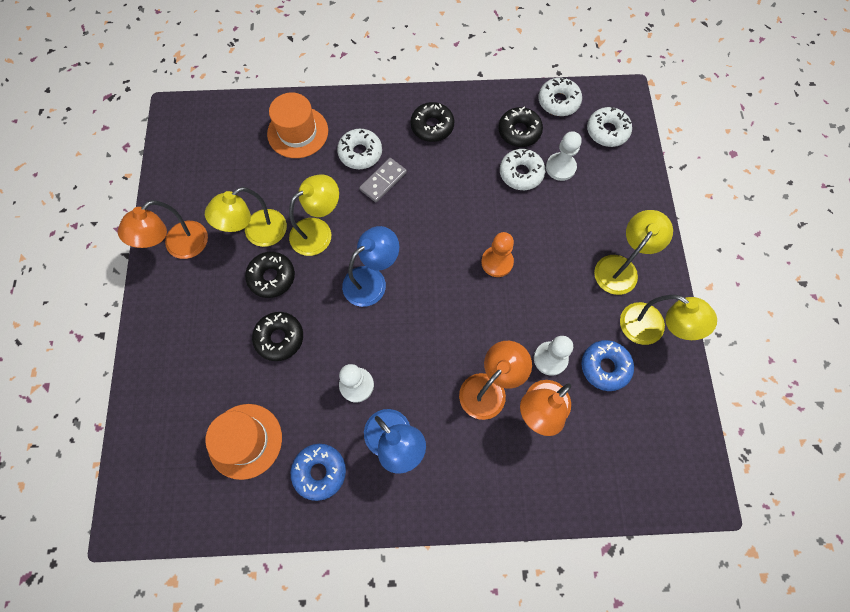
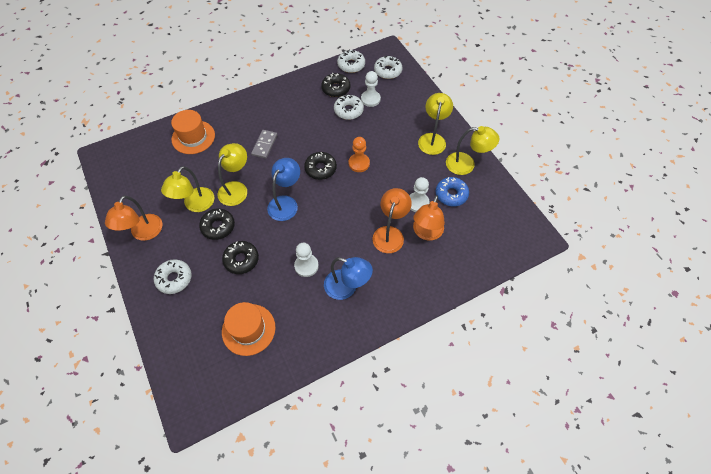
camera: 25 degrees left, 10 degrees down
blue donut [291,444,346,501] -> none
white donut [337,129,382,169] -> white donut moved to [154,259,192,294]
black donut [410,102,454,142] -> black donut moved to [304,152,337,180]

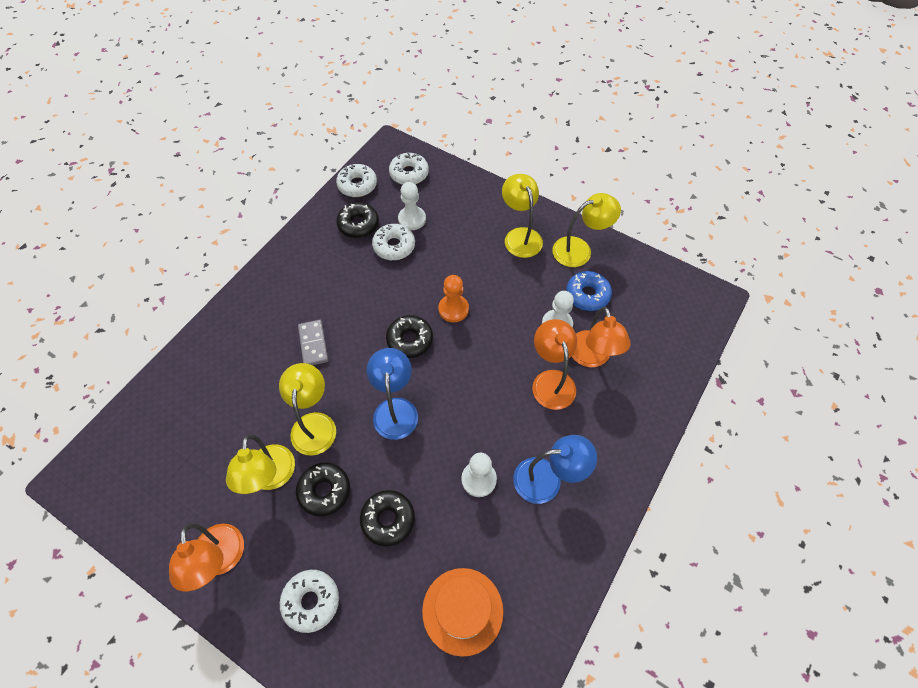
camera: 30 degrees left, 0 degrees up
orange hat [171,110,215,154] -> none

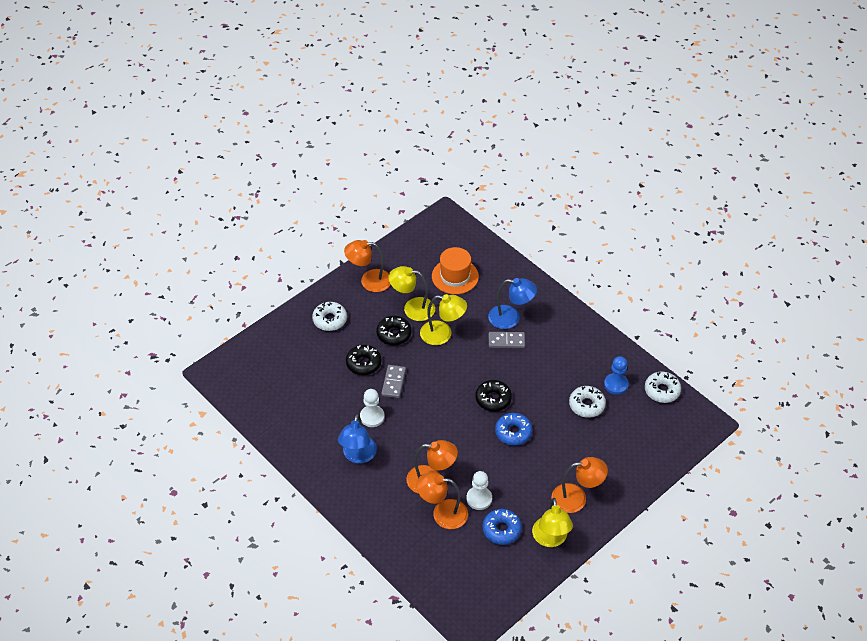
camera: 105 degrees right, 10 degrees down
black donut [336,202,379,238] -> blue pawn [604,356,629,395]
blue lamp [367,348,418,440] -> blue lamp moved to [488,278,537,329]
white donut [389,152,429,185] -> none
white pawn [398,182,426,230] -> none
orange hat [422,568,503,657] -> orange hat moved to [432,247,479,294]
orange pawn [438,275,469,322] -> blue donut [495,413,532,446]
yellow lamp [502,174,543,258] -> orange lamp [552,457,608,513]
none -> grey domino [381,365,406,398]

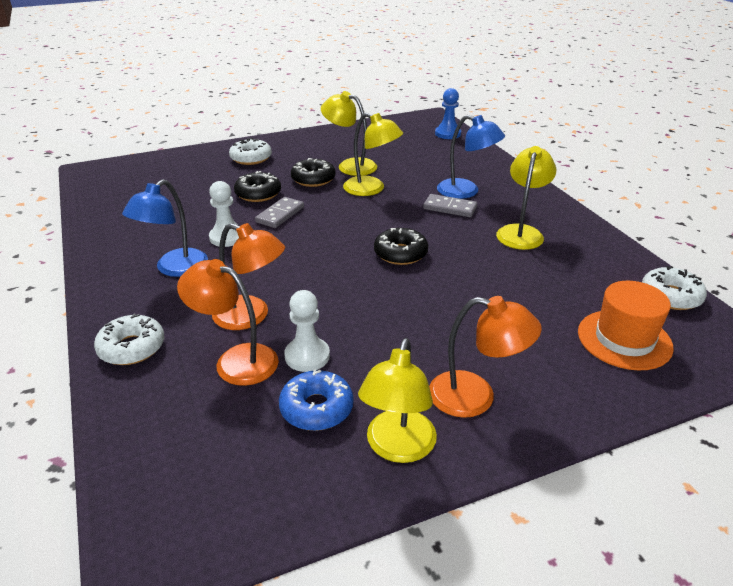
camera: 20 degrees right, 15 degrees down
orange lamp [344,240,391,292] -> none
orange hat [432,247,479,294] -> orange hat moved to [578,281,674,370]
blue donut [495,413,532,446] -> none
white donut [569,386,606,418] -> white donut moved to [94,314,164,365]
blue pawn [604,356,629,395] -> blue pawn moved to [435,88,461,139]
none -> yellow lamp [496,146,556,250]

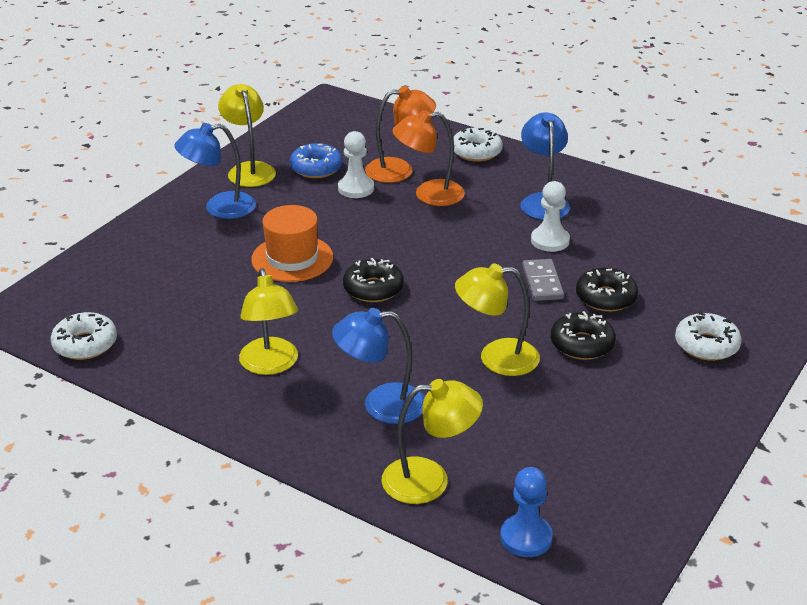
camera: 145 degrees right, 0 degrees up
yellow lamp [321,91,377,176] -> yellow lamp moved to [381,379,483,504]
grey domino [423,194,477,217] -> none
orange lamp [429,296,542,418] -> blue lamp [174,123,256,219]
orange hat [578,281,674,370] -> orange hat moved to [251,205,333,282]

